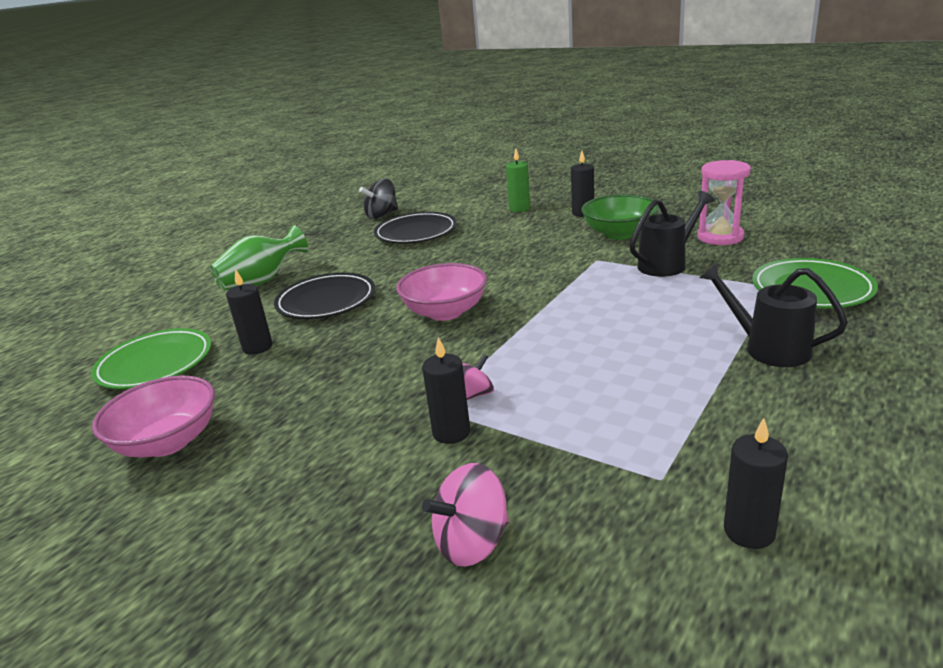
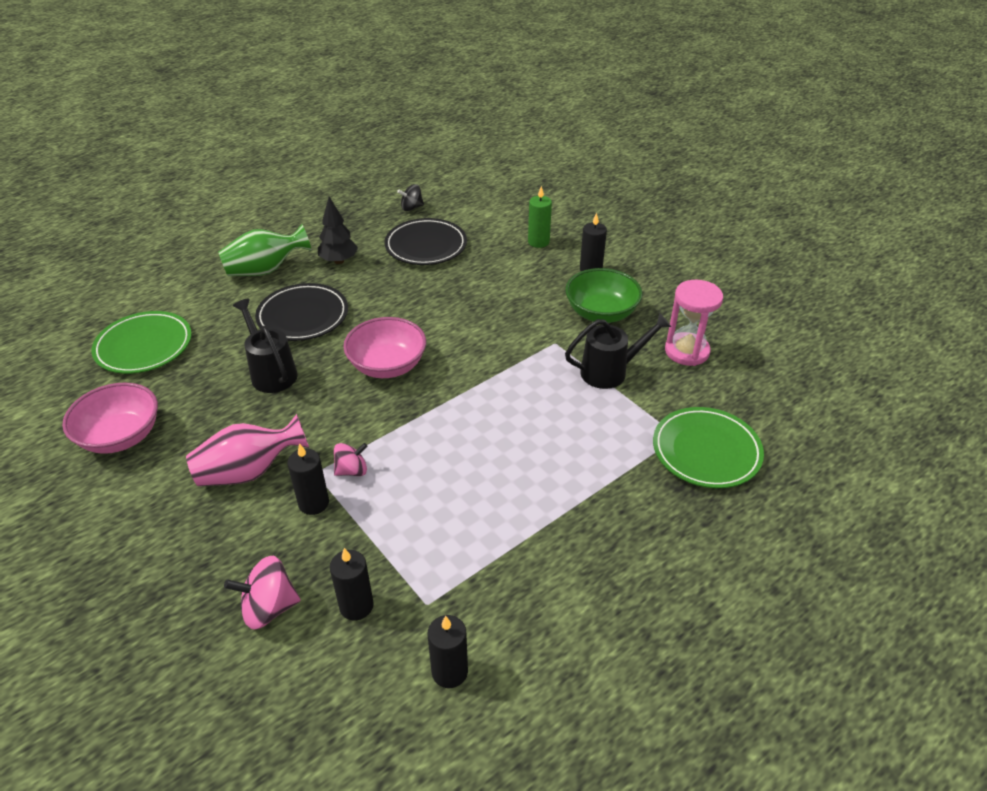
camera: 15 degrees right, 15 degrees up
black candle [226,269,273,355] -> black candle moved to [330,548,374,620]
black spinning top [359,178,398,219] -> black spinning top [397,184,424,211], size x0.67
black watering can [699,262,848,367] -> black watering can moved to [233,299,298,393]
none -> pink vase [186,414,309,486]
none -> black tree [318,197,358,264]

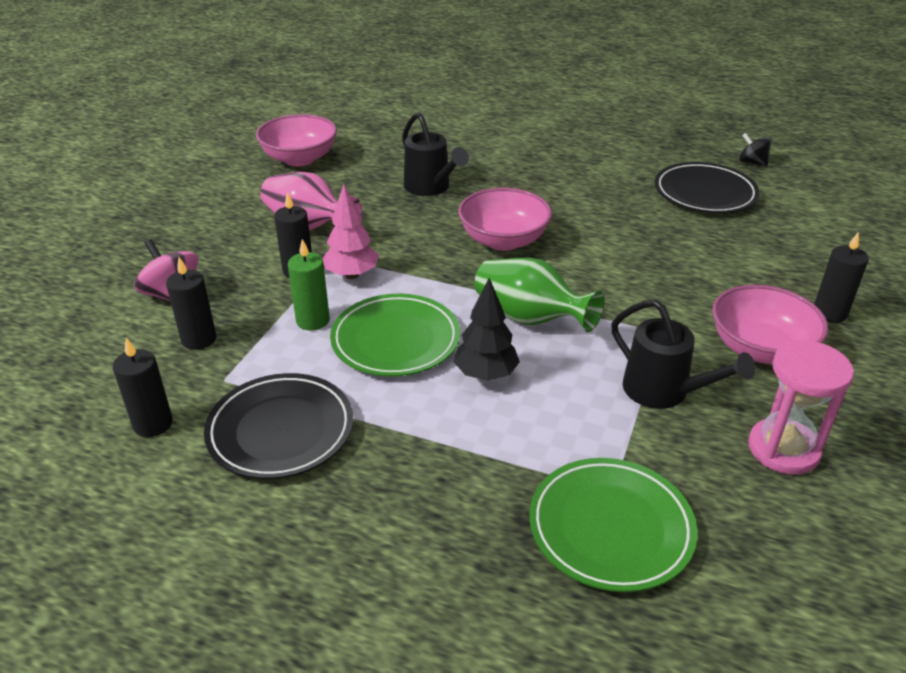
camera: 60 degrees right, 5 degrees down
green plate [91,311,192,374] -> green plate moved to [330,294,460,377]
green vase [218,224,312,276] -> green vase moved to [474,258,605,332]
black watering can [233,299,298,393] -> black watering can turned 120 degrees clockwise [402,112,469,196]
black plate [255,283,348,341] -> black plate moved to [204,373,353,479]
black tree [318,197,358,264] -> black tree moved to [454,278,520,381]
pink spinning top [334,443,367,476] -> pink tree [322,184,379,279]
green candle [528,186,552,248] -> green candle moved to [288,239,330,331]
green bowl [565,268,643,323] -> pink bowl [712,284,828,364]

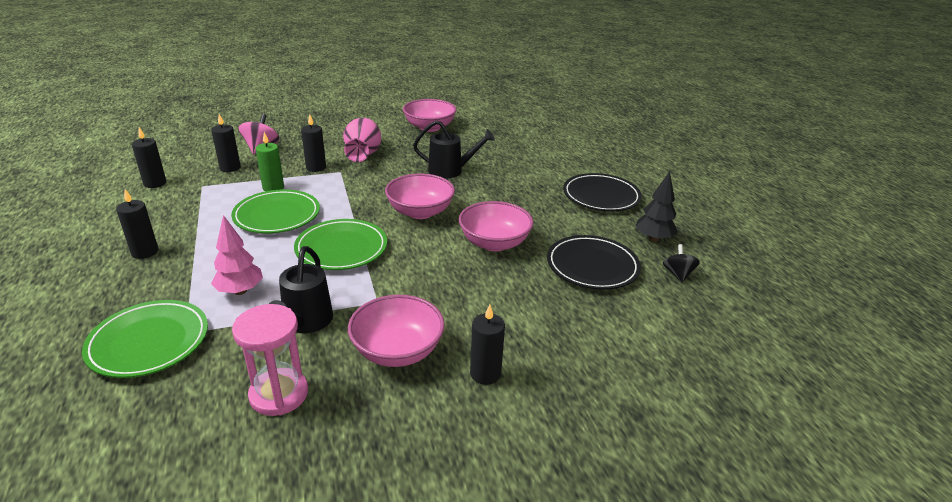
camera: 50 degrees right, 5 degrees down
black plate [204,373,353,479] -> black plate moved to [563,173,642,212]
pink tree [322,184,379,279] -> pink tree moved to [211,215,263,295]
black watering can [402,112,469,196] -> black watering can turned 105 degrees counterclockwise [413,120,495,178]
black tree [454,278,520,381] -> black tree moved to [635,171,678,242]
green vase [474,258,605,332] -> green plate [294,219,387,270]
none -> black candle [116,189,158,259]
none -> pink bowl [459,201,534,251]

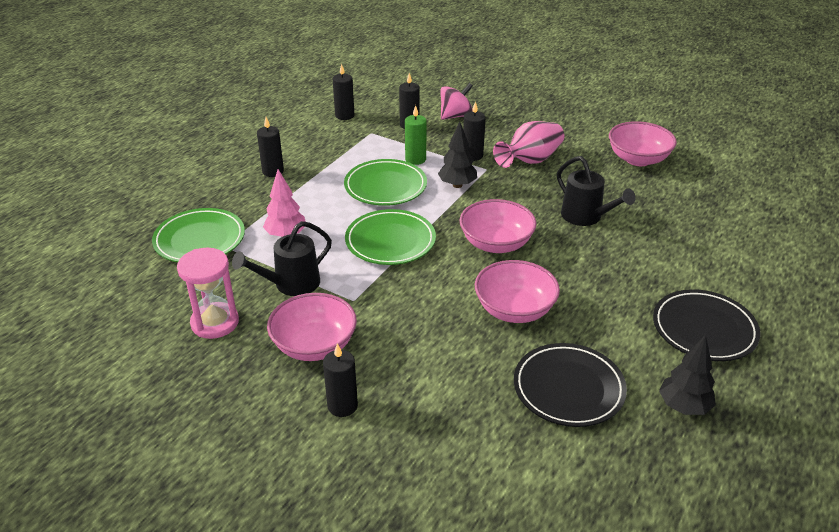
camera: 50 degrees right, 5 degrees up
black spinning top [663,244,700,282] -> none
none -> black tree [438,122,477,188]

